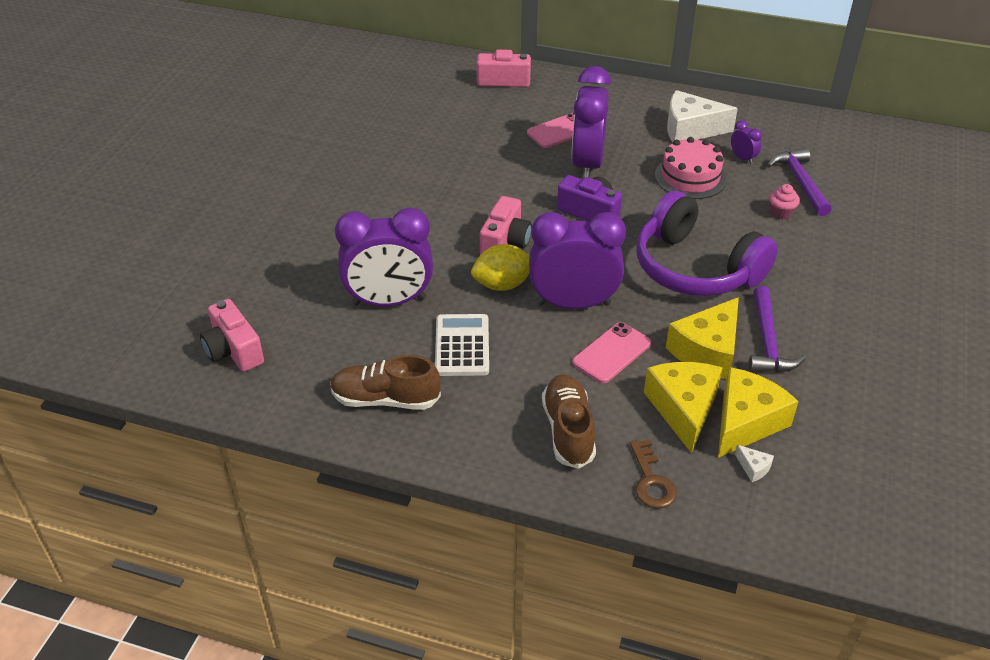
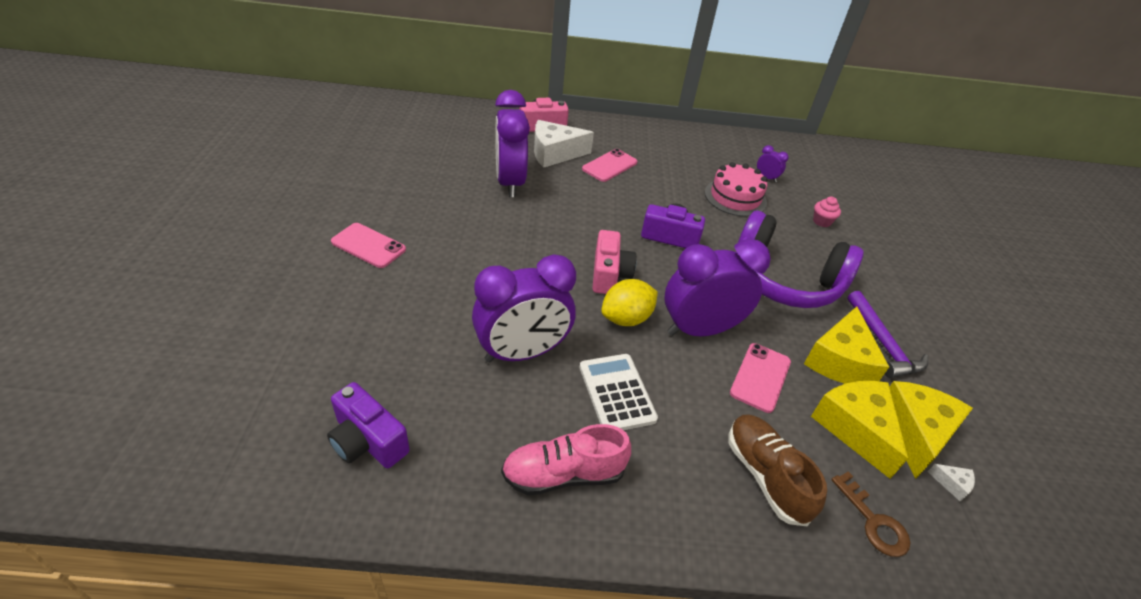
camera: 20 degrees left, 0 degrees up
pink camera [200,299,264,372] -> purple camera [327,382,410,468]
brown shoe [330,355,441,410] -> pink shoe [501,424,631,495]
purple clock [571,66,611,179] -> purple clock moved to [495,90,530,197]
white cheese [667,90,738,142] -> white cheese moved to [534,120,594,168]
purple hammer [768,148,831,216] -> none
none -> pink phone [331,223,406,268]

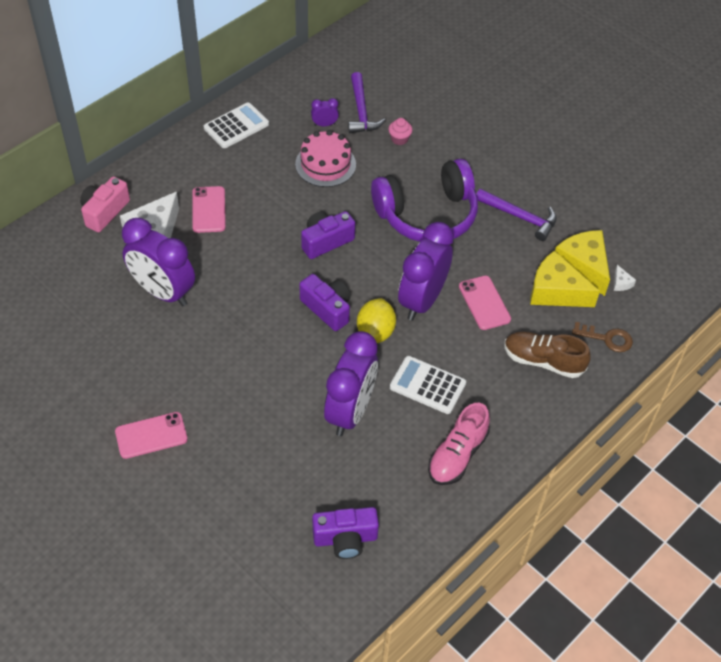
camera: 45 degrees left, 10 degrees up
pink camera [592,230,636,294] -> purple camera [299,274,351,331]
yellow cheese [804,306,889,384] -> none
white cheese [927,464,975,502] -> white cheese turned 90 degrees clockwise [614,265,636,291]
none -> white calculator [204,102,269,148]
none -> purple hammer [348,72,386,133]

